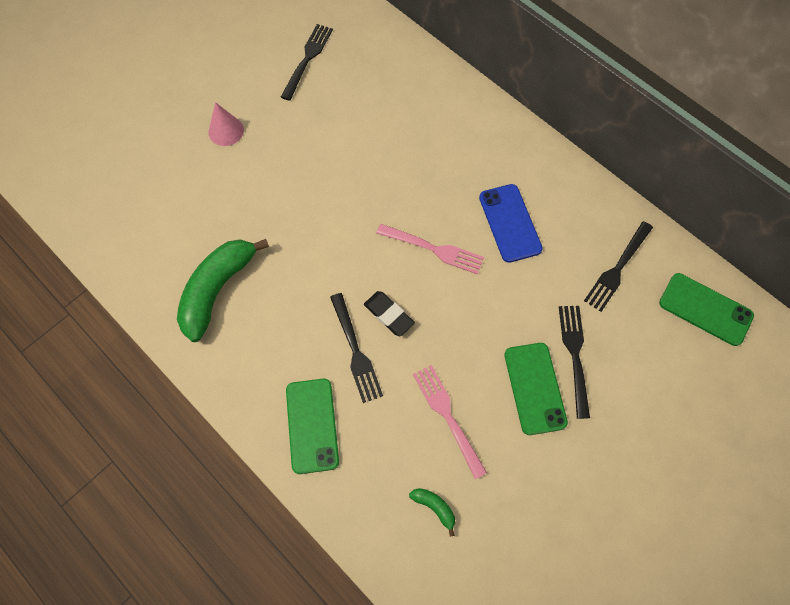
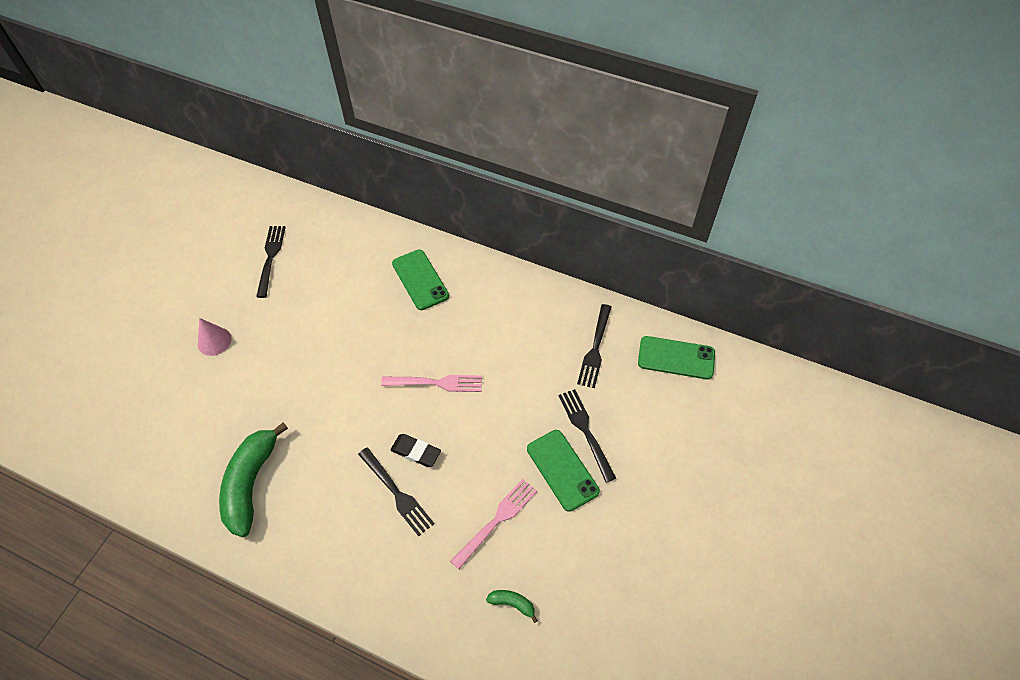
camera: 20 degrees left, 10 degrees down
green phone [286,379,339,474] -> green phone moved to [392,249,449,310]
pink fork [413,365,487,479] -> pink fork turned 90 degrees clockwise [450,479,537,570]
blue phone [479,184,543,263] -> none

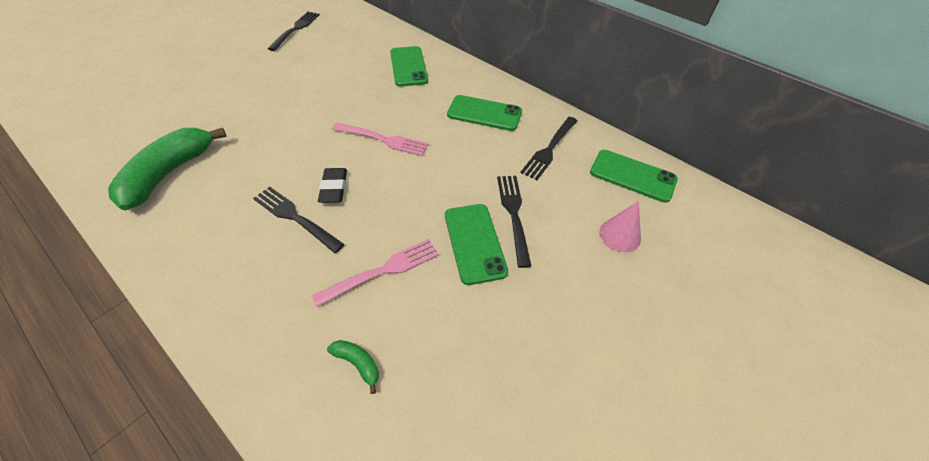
camera: 15 degrees right, 5 degrees down
pink cone [198,318,232,356] -> pink cone moved to [599,201,641,252]
black fork [358,447,434,536] -> black fork turned 150 degrees clockwise [253,187,345,253]
black eraser [391,434,441,467] -> black eraser turned 45 degrees clockwise [318,168,347,203]
none -> green phone [447,95,522,131]

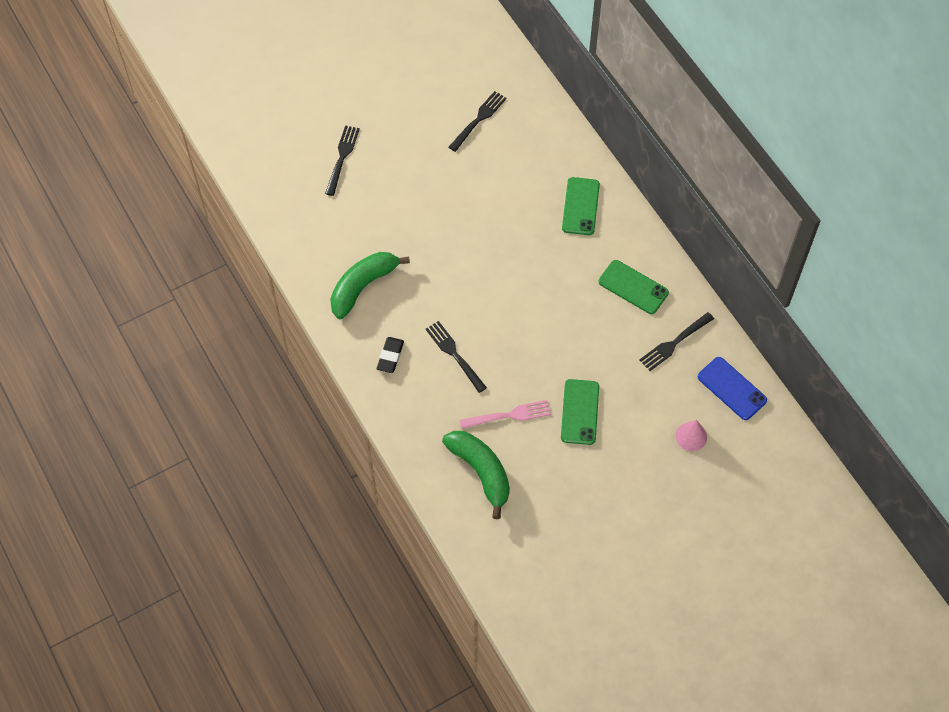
camera: 20 degrees right, 10 degrees up
black eraser [318,168,347,203] -> black eraser moved to [377,337,404,373]
green banana [327,340,379,394] -> green banana [442,431,510,519], size x2.39
pink fork [332,123,429,156] -> none
black fork [497,176,531,268] -> black fork moved to [325,125,360,196]
green phone [590,150,678,203] -> blue phone [698,357,767,420]

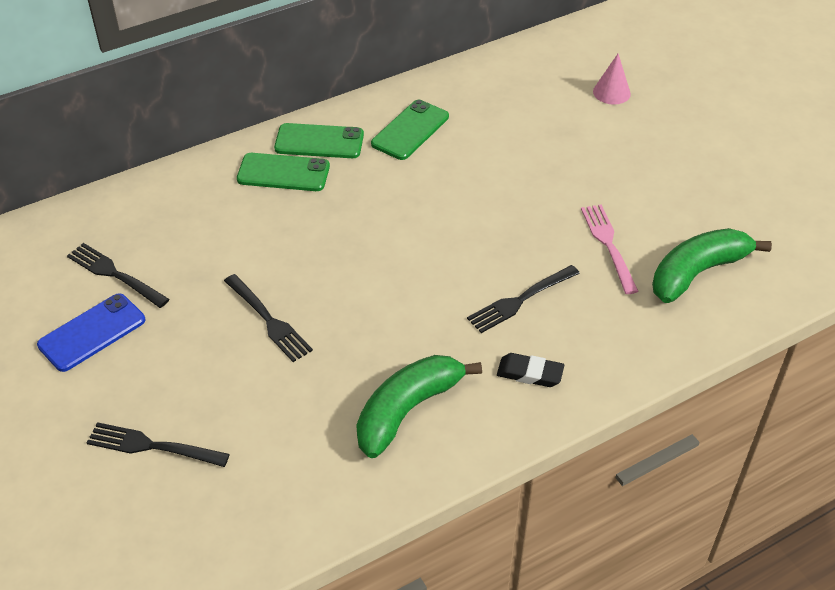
camera: 90 degrees left, 15 degrees down
green banana [330,252,410,319] -> green banana turned 90 degrees clockwise [356,355,482,458]
green phone [561,379,599,445] -> green phone moved to [274,123,364,158]
black fork [639,312,714,371] -> black fork moved to [224,274,313,362]
blue phone [698,357,767,420] -> blue phone moved to [37,293,145,372]

